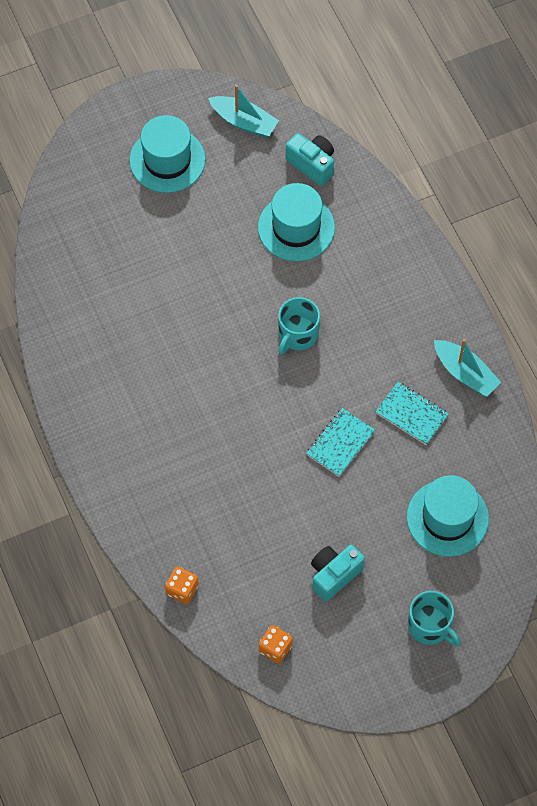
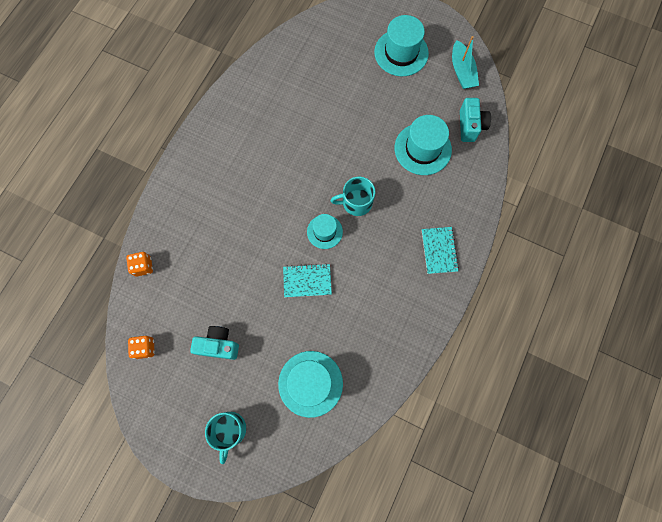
camera: 50 degrees right, 10 degrees up
turquoise notebook [375,382,449,445] -> turquoise notebook moved to [422,227,459,274]
turquoise boat [434,339,501,397] -> none
none -> turquoise hat [307,214,343,249]

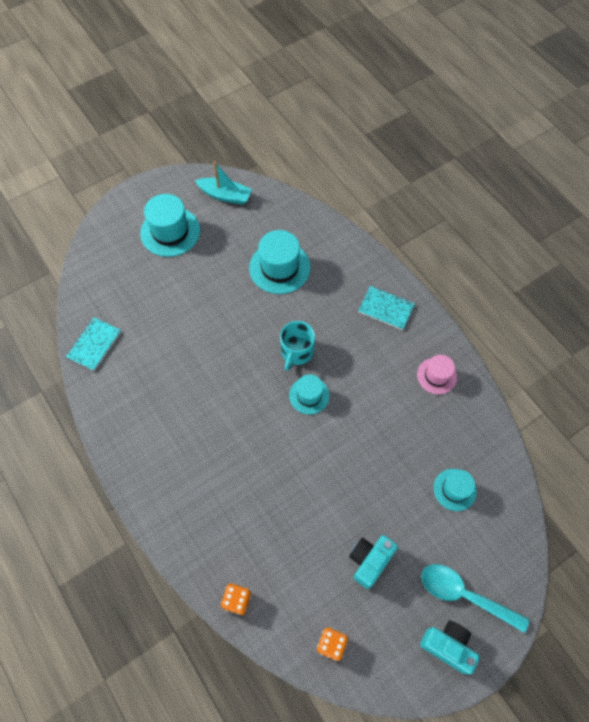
camera: 60 degrees left, 10 degrees down
turquoise mug [205,412,246,464] -> turquoise spoon [421,564,530,633]
turquoise hat [278,351,343,418] -> turquoise hat [434,469,477,511], size x0.60
turquoise notebook [283,264,332,297] -> turquoise notebook moved to [66,317,121,371]
turquoise camera [460,98,491,142] -> turquoise camera moved to [420,621,480,675]
none -> pink hat [417,355,457,394]

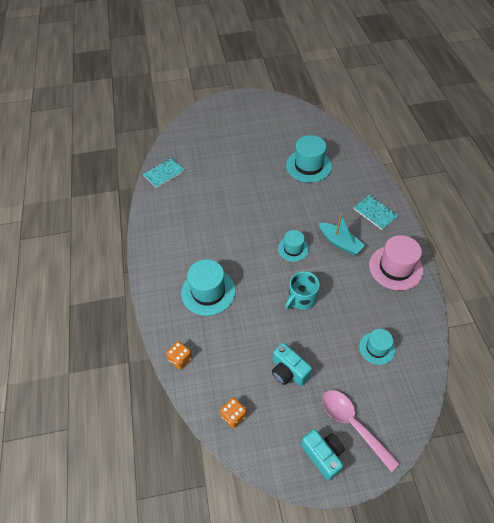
camera: 25 degrees right, 10 degrees down
turquoise hat [140,194,200,257] -> turquoise hat moved to [181,259,236,316]
turquoise boat [195,162,252,205] -> turquoise boat moved to [319,213,365,255]
turquoise mug [280,321,315,371] -> turquoise mug moved to [285,271,320,310]
turquoise camera [349,535,398,589] -> turquoise camera turned 105 degrees counterclockwise [272,343,312,386]
pink hat [417,355,457,394] -> pink hat [369,235,423,290], size x1.66
turquoise spoon [421,564,530,633] -> pink spoon [322,390,400,472]

